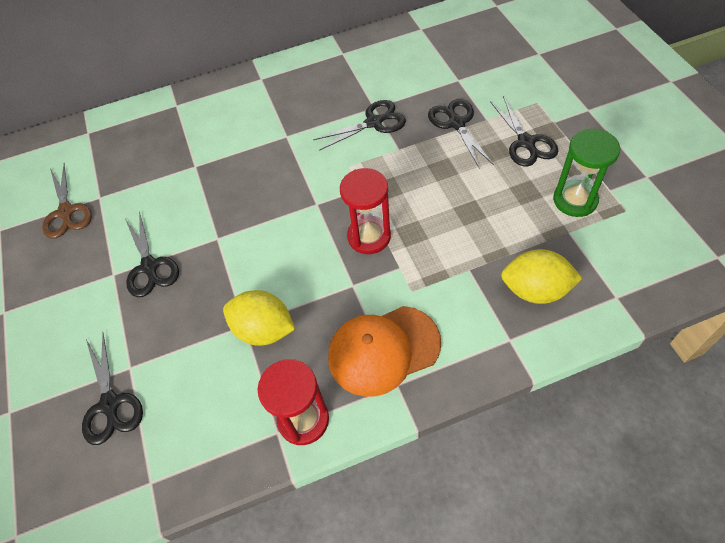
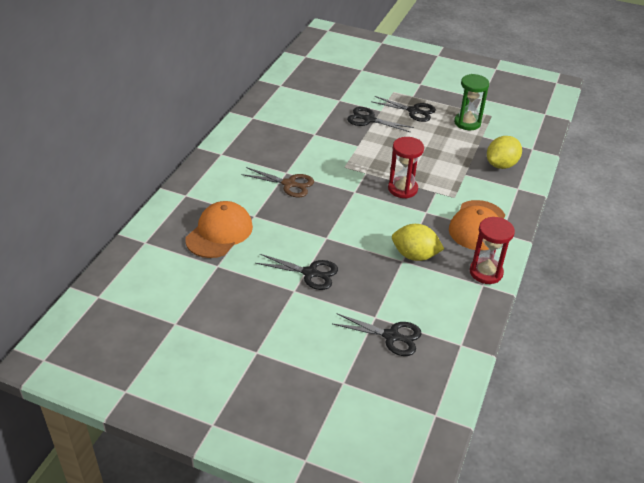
camera: 55 degrees left, 15 degrees down
brown scissors [42,163,92,239] -> brown scissors moved to [241,167,314,197]
yellow lemon [223,290,295,346] -> yellow lemon turned 45 degrees clockwise [392,224,444,261]
black scissors [313,100,406,151] -> none
none -> orange cap [185,201,253,258]

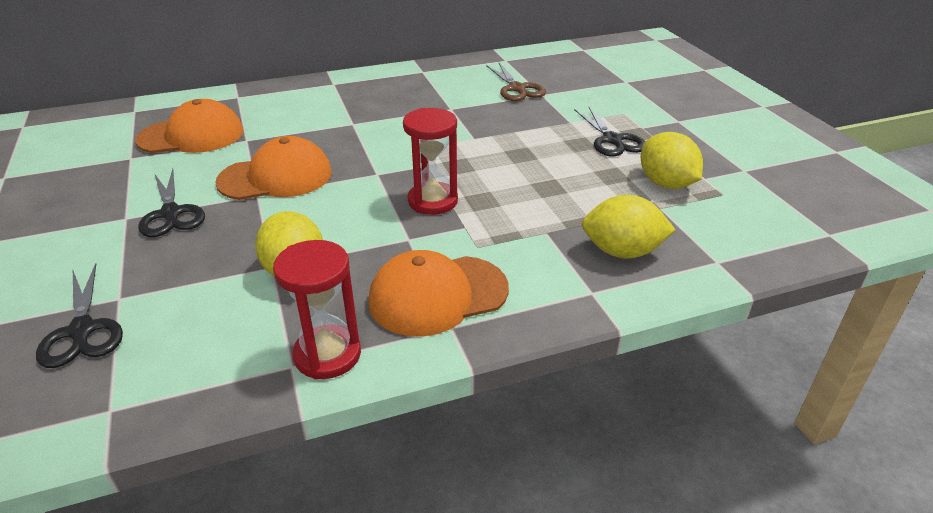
camera: 50 degrees right, 5 degrees down
brown scissors [241,167,314,197] -> brown scissors moved to [486,63,546,101]
black scissors [347,107,414,132] -> none
green hourglass [454,74,489,130] -> yellow lemon [641,132,703,189]
none -> orange cap [215,136,332,200]

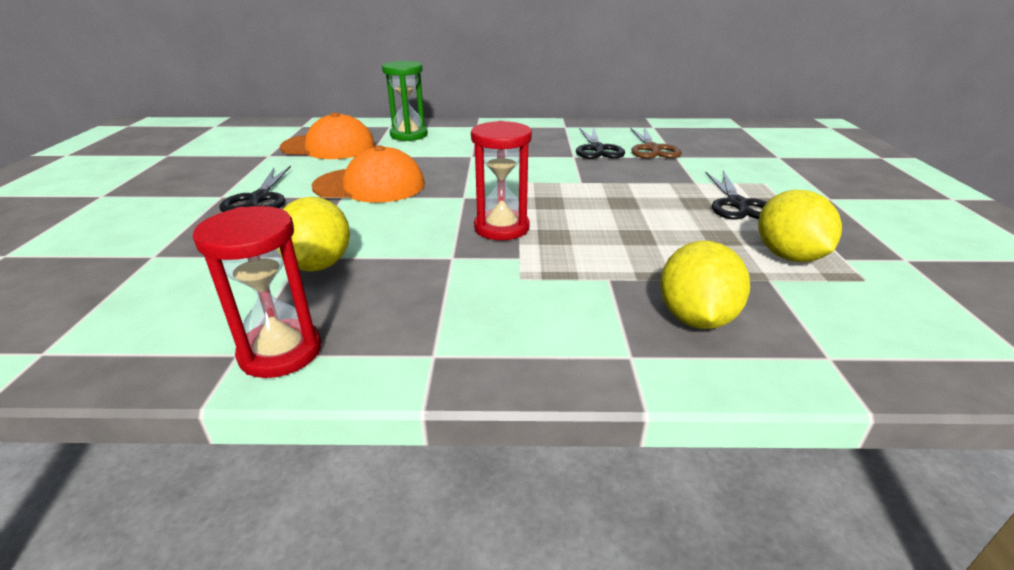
camera: 20 degrees right, 5 degrees down
black scissors [36,263,123,368] -> black scissors moved to [576,127,625,159]
orange cap [368,250,509,336] -> none
yellow lemon [582,195,675,258] -> yellow lemon turned 75 degrees clockwise [660,241,750,329]
none -> green hourglass [382,61,428,141]

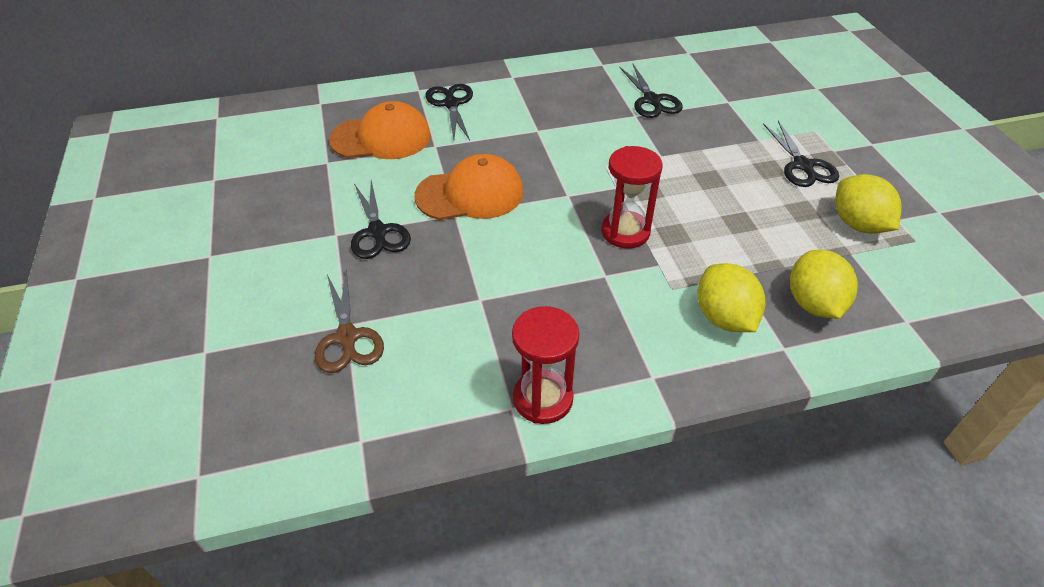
camera: 15 degrees left, 15 degrees up
yellow lemon [283,197,350,272] -> yellow lemon moved to [698,263,765,332]
green hourglass [382,61,428,141] -> black scissors [425,84,473,140]
brown scissors [630,127,682,158] -> brown scissors moved to [314,270,384,373]

